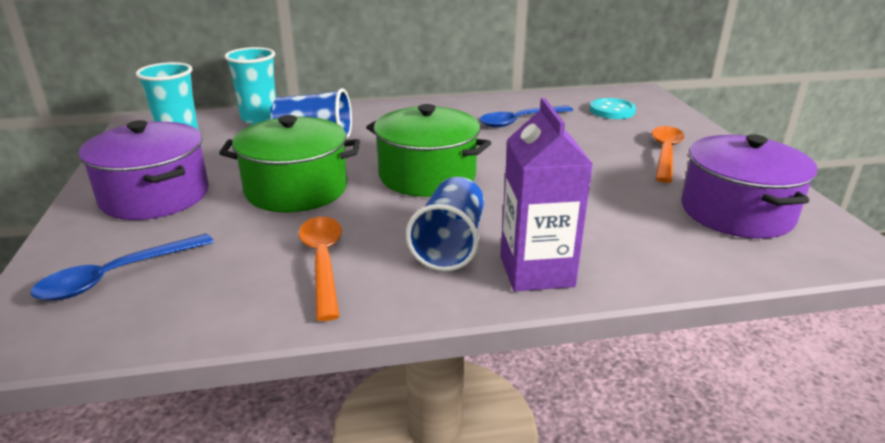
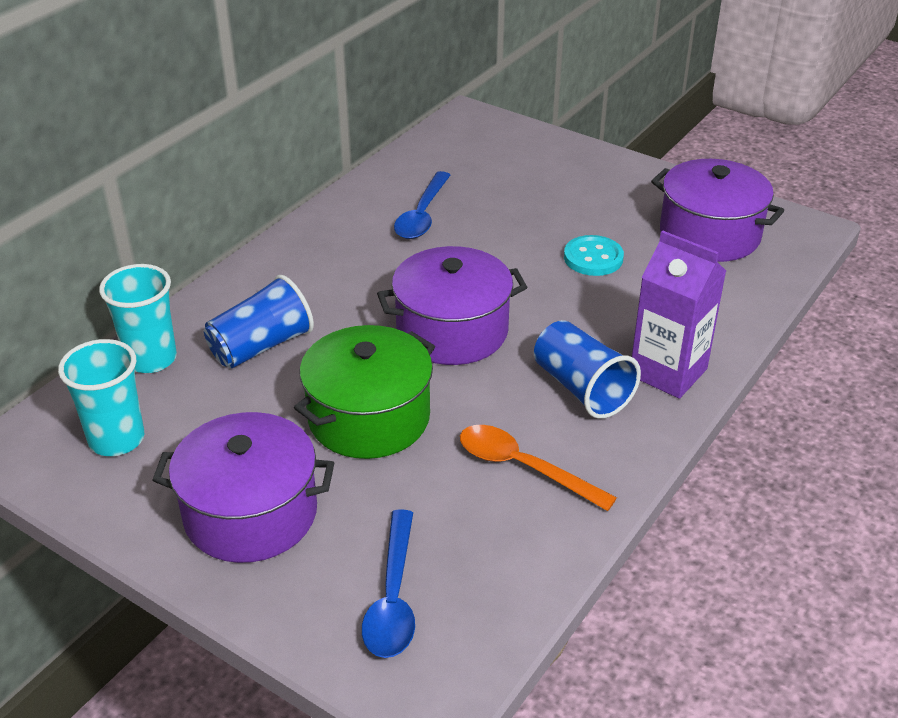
camera: 45 degrees left, 10 degrees up
green pot [366,104,491,197] -> purple pot [377,246,527,365]
turquoise button [590,98,636,119] -> turquoise button moved to [564,235,624,276]
orange spoon [652,126,685,183] -> none

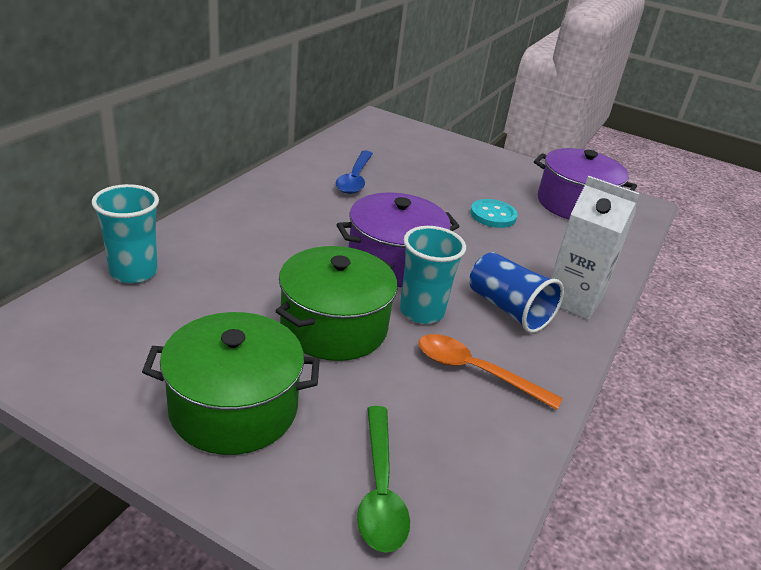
camera: 10 degrees left, 5 degrees down
turquoise cup [58,339,144,456] -> turquoise cup moved to [400,226,466,324]
purple pot [152,412,334,563] -> green pot [142,312,320,455]
blue cup [204,275,314,368] -> none
blue spoon [362,509,415,658] -> green spoon [357,406,410,553]
purple carton [632,231,726,399] -> white carton [551,176,640,320]

